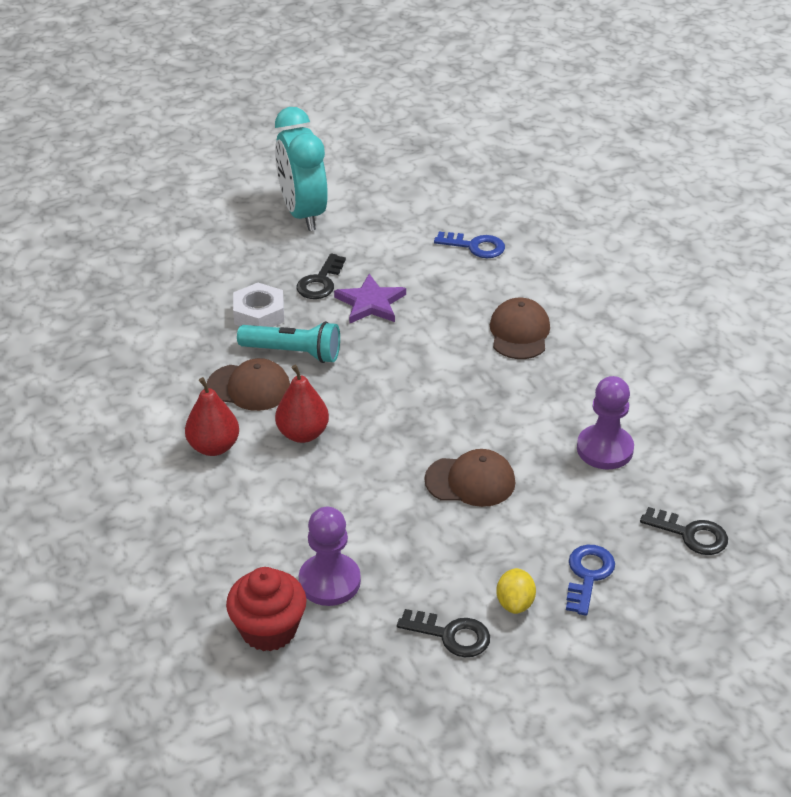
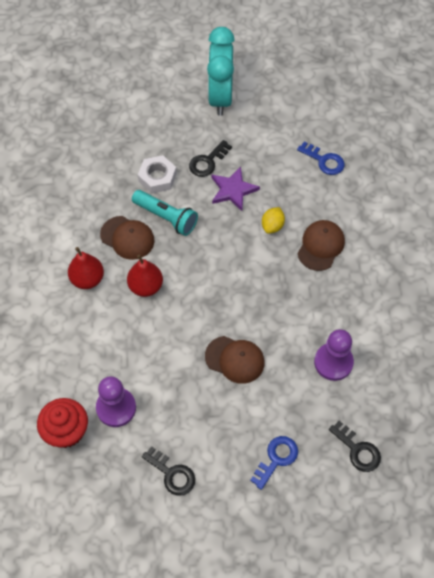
camera: 20 degrees right, 20 degrees up
yellow lemon [496,568,536,614] -> yellow lemon moved to [262,207,285,234]

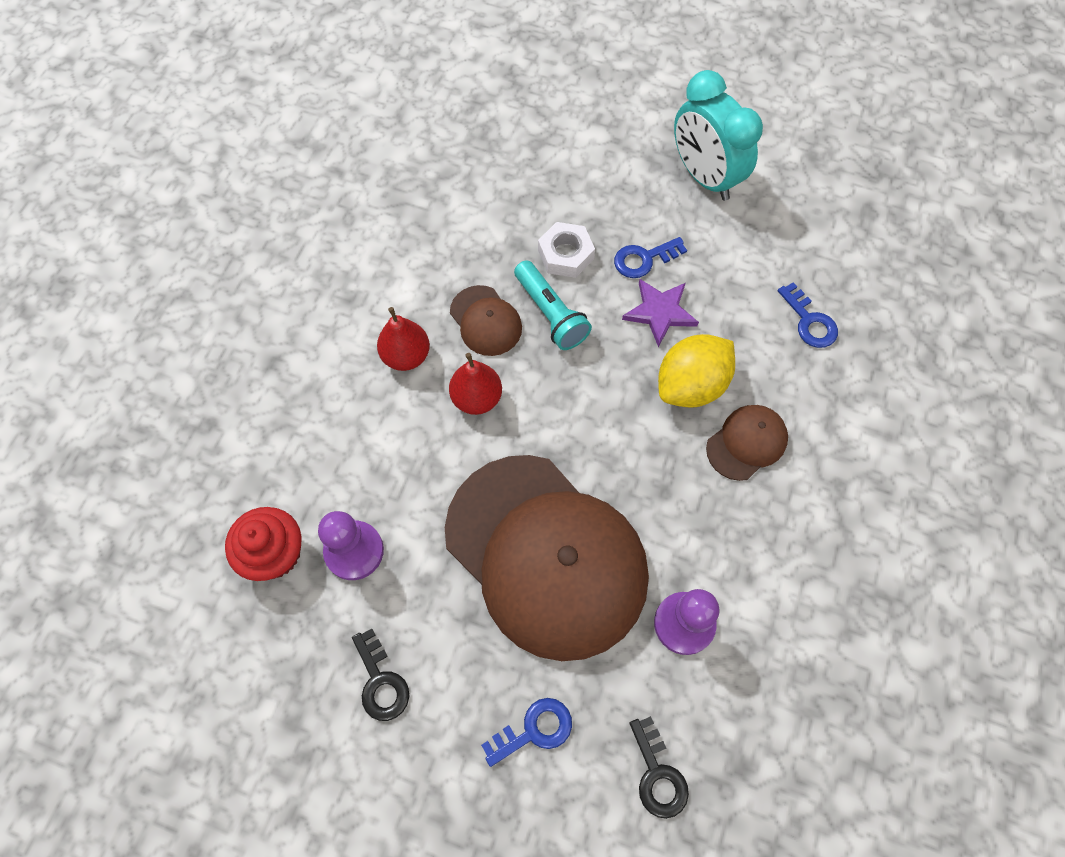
camera: 25 degrees right, 5 degrees up
black key [189,140,232,177] -> blue key [614,237,687,278]
brown cap [205,336,265,384] -> brown cap [445,455,649,661], size x2.40
turquoise clock [207,27,235,116] -> turquoise clock turned 60 degrees counterclockwise [674,70,763,201]
yellow lemon [262,207,285,234] -> yellow lemon [658,334,735,407], size x1.95

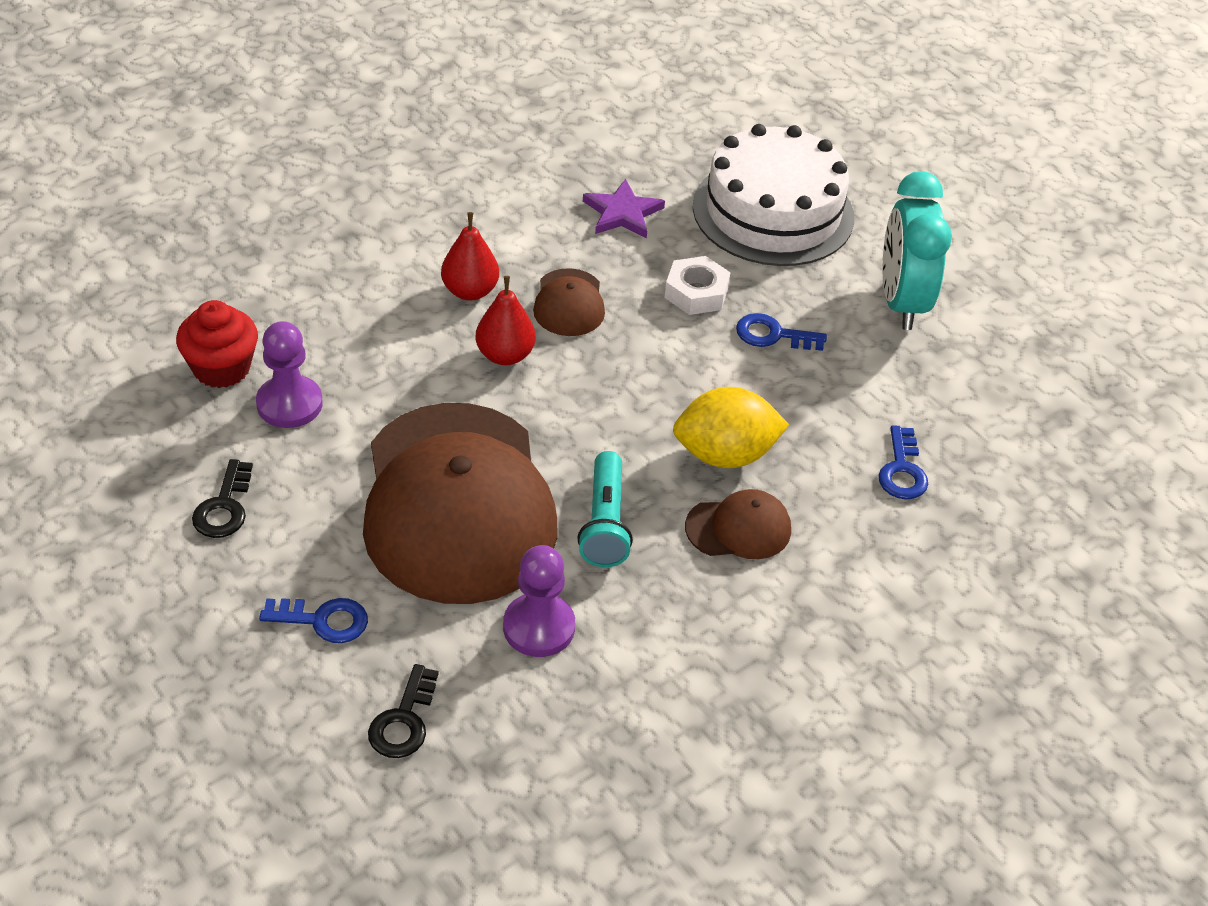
camera: 30 degrees right, 20 degrees down
turquoise flashlight [514,260,592,350] -> turquoise flashlight moved to [577,451,633,567]
purple star [622,279,699,347] -> purple star moved to [583,179,665,238]
none -> white cake [693,124,854,266]

